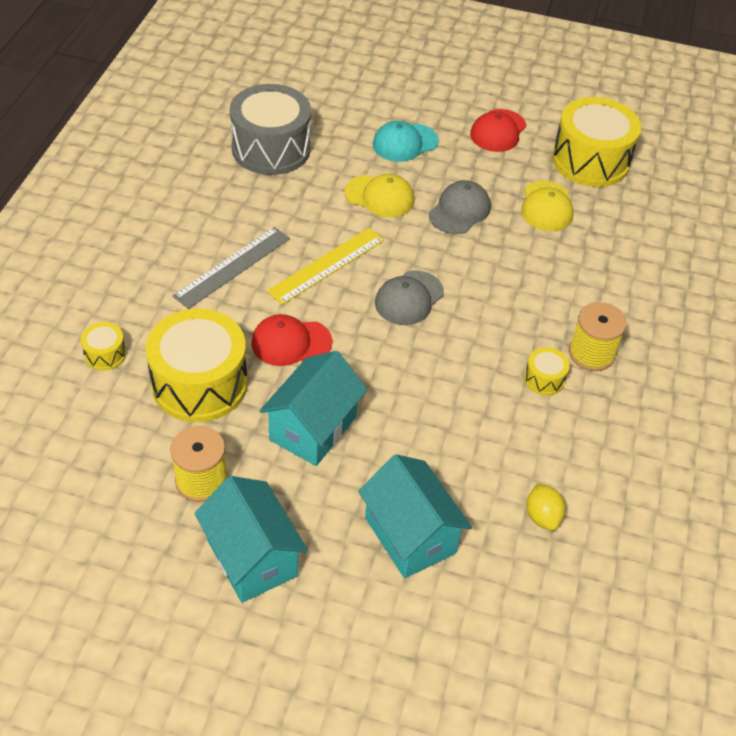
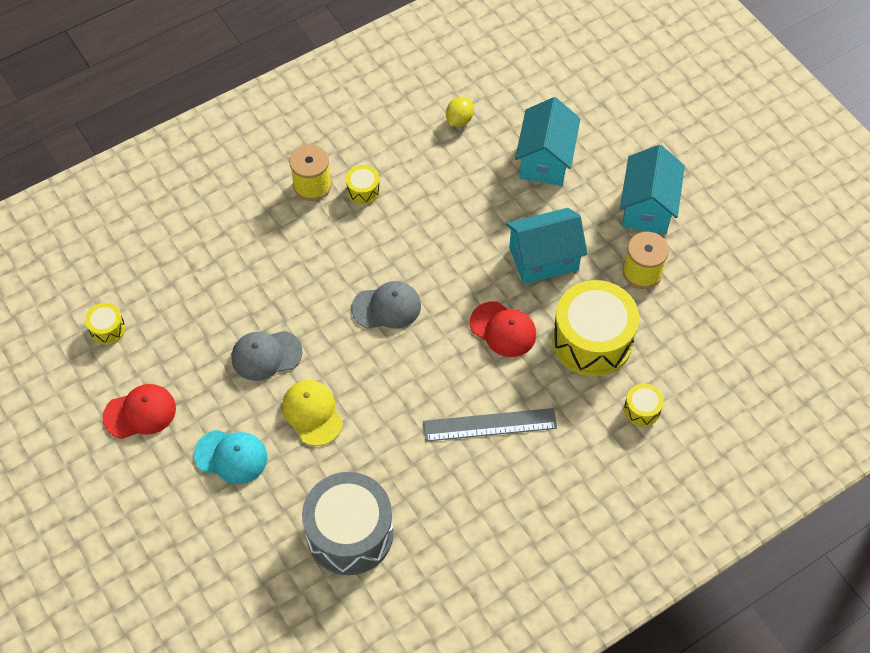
camera: 135 degrees left, 10 degrees up
yellow ruler [267,228,384,305] -> none
yellow cap [521,181,574,231] -> none
yellow drum [552,97,641,187] -> yellow drum [85,303,125,345], size x0.44

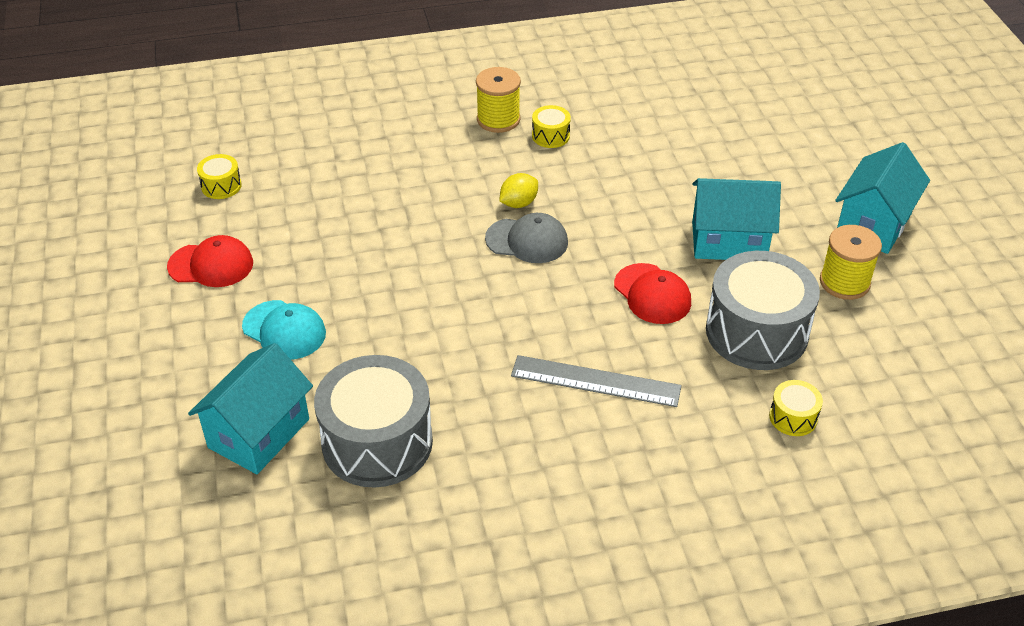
camera: 20 degrees right, 15 degrees down
grey cap [232,331,302,381] -> none
yellow cap [282,380,343,446] -> none
yellow lemon [446,97,474,127] -> yellow lemon moved to [500,173,538,208]
turquoise house [515,97,581,186] -> turquoise house moved to [188,343,313,474]
yellow drum [552,280,639,377] -> grey drum [706,251,820,370]

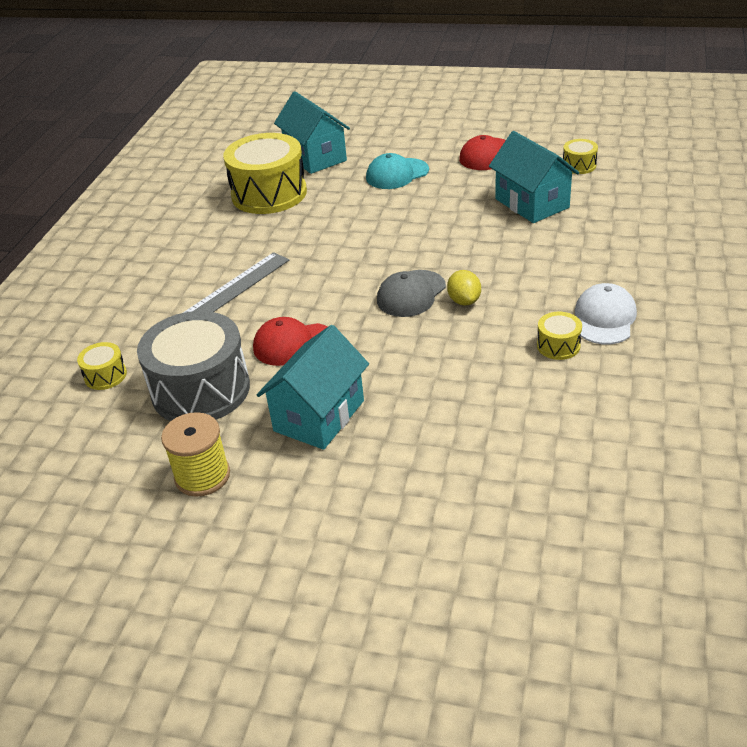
camera: 120 degrees right, 5 degrees down
grey drum [314,355,433,488] -> yellow drum [223,133,307,214]
yellow spool [476,67,521,133] -> white cap [575,283,637,345]
turquoise house [835,142,930,254] -> turquoise house moved to [489,131,579,223]

